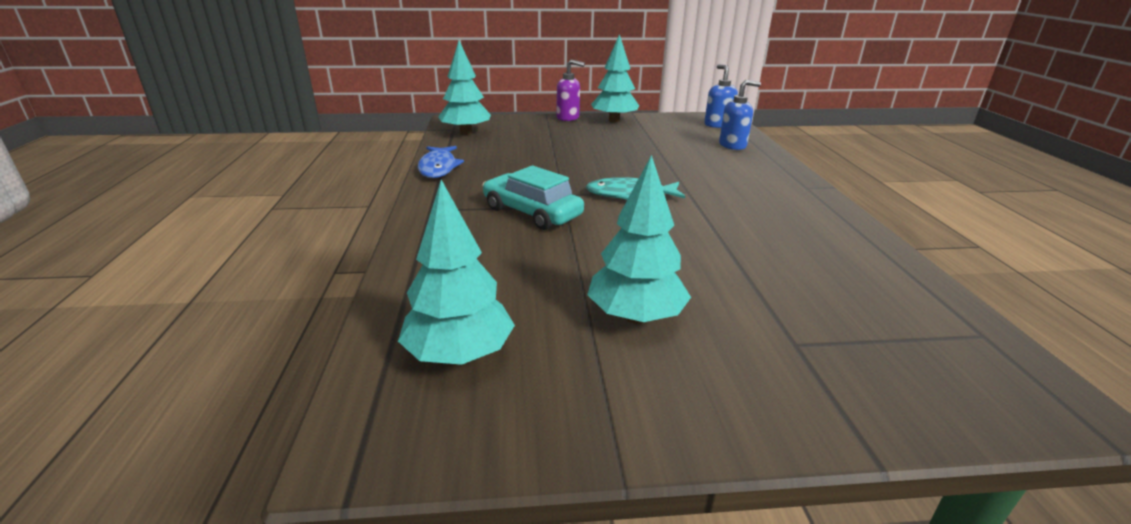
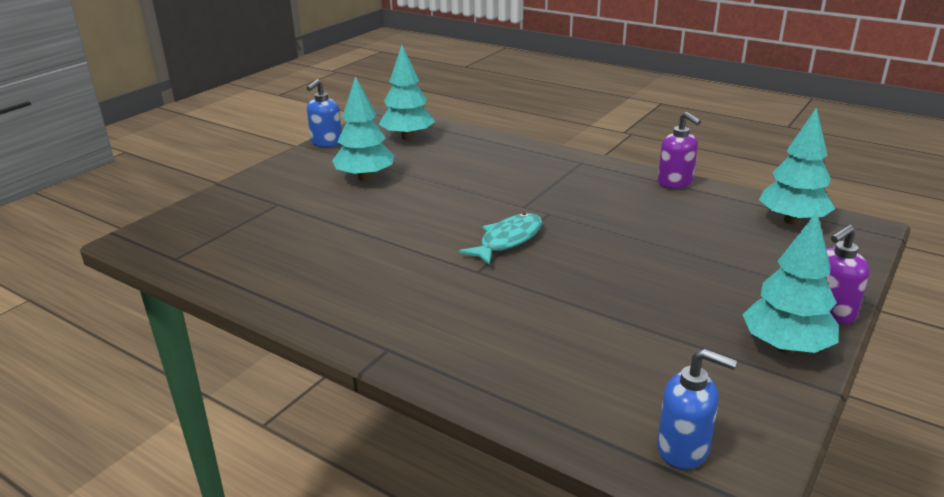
camera: 130 degrees right, 0 degrees up
blue fish [418,146,464,178] -> purple soap dispenser [658,112,701,189]
turquoise car [482,166,584,230] -> none
blue soap dispenser [719,80,761,150] -> blue soap dispenser moved to [307,79,342,147]

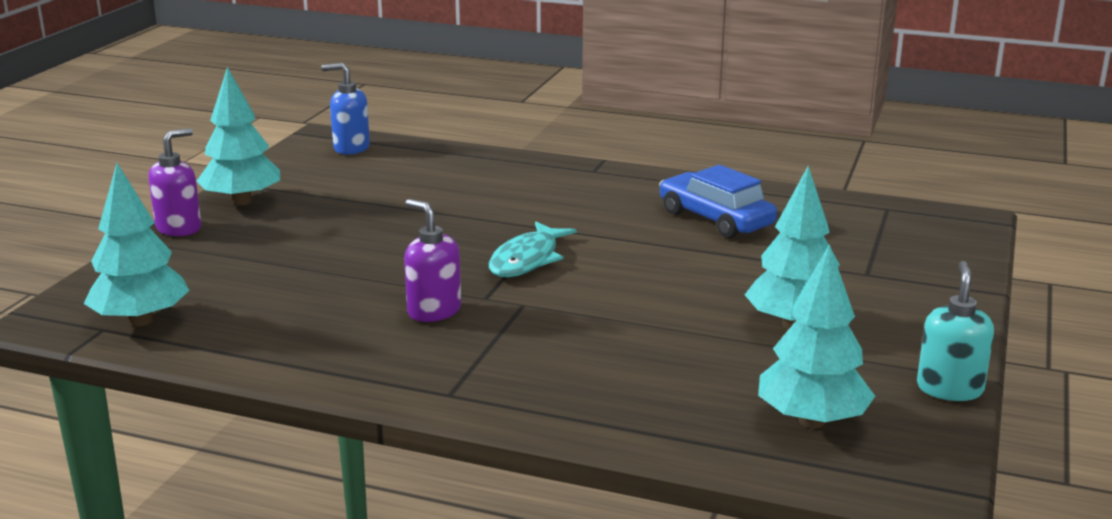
camera: 165 degrees right, 5 degrees down
blue soap dispenser [307,79,342,147] -> turquoise soap dispenser [917,261,994,401]
purple soap dispenser [658,112,701,189] -> purple soap dispenser moved to [404,199,461,322]
none -> blue car [659,165,777,238]

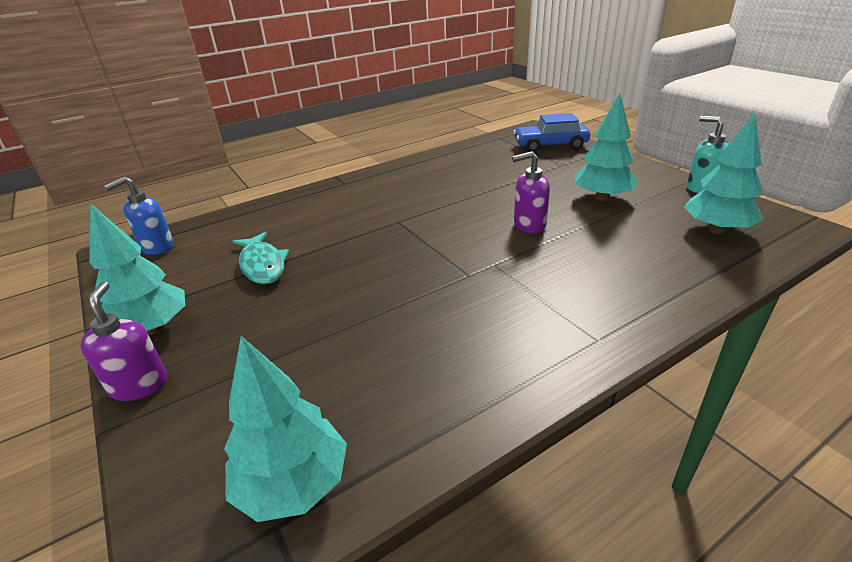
camera: 50 degrees left, 10 degrees up
purple soap dispenser [404,199,461,322] -> purple soap dispenser moved to [512,151,550,234]
turquoise fish [489,222,576,277] -> turquoise fish moved to [232,232,289,284]
blue car [659,165,777,238] -> blue car moved to [513,113,590,152]

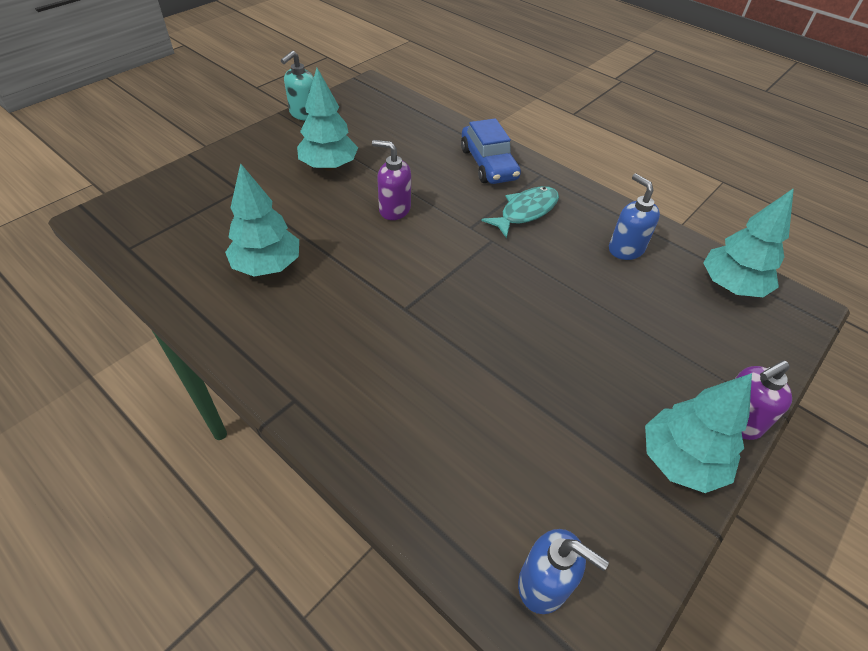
camera: 110 degrees left, 15 degrees up
turquoise fish [232,232,289,284] -> turquoise fish moved to [481,186,559,238]
purple soap dispenser [512,151,550,234] -> purple soap dispenser turned 135 degrees clockwise [372,140,411,220]
blue car [513,113,590,152] -> blue car moved to [461,118,521,184]
turquoise tree [684,113,763,234] -> turquoise tree moved to [225,163,299,277]
none -> blue soap dispenser [609,174,660,260]

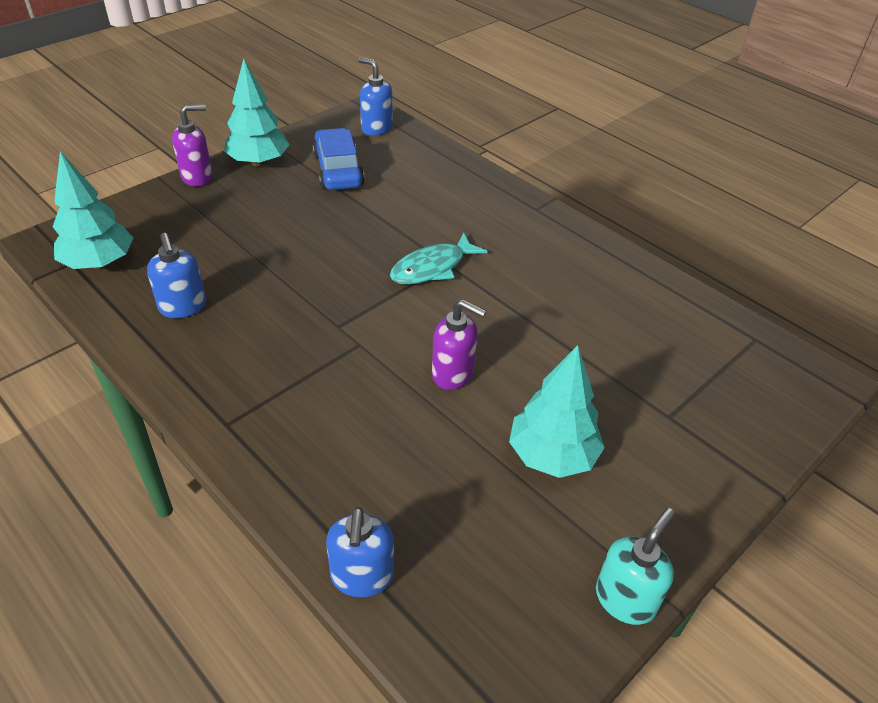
camera: 175 degrees left, 5 degrees down
turquoise tree [225,163,299,277] -> none
blue car [461,118,521,184] -> blue car moved to [312,128,365,190]
turquoise fish [481,186,559,238] -> turquoise fish moved to [390,233,488,285]
none -> blue soap dispenser [326,507,394,597]

